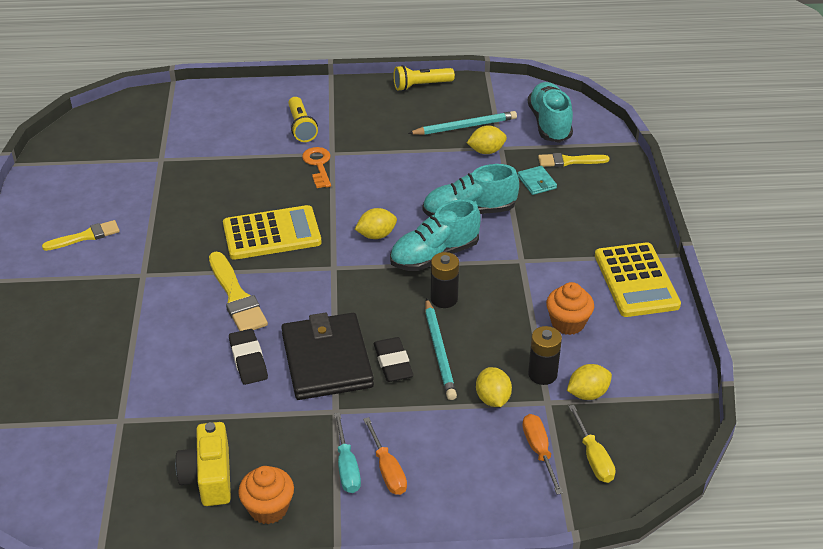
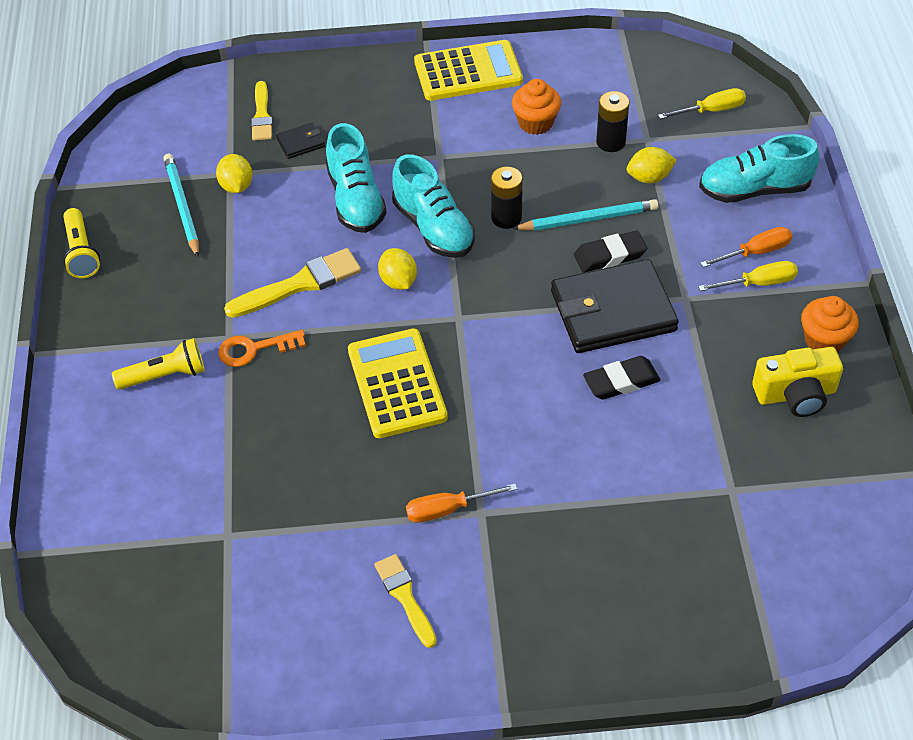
camera: 90 degrees left, 10 degrees up
yellow brush [209,252,268,331] -> yellow brush moved to [224,248,361,318]
turquoise screwdriver [334,413,361,493] -> yellow screwdriver [698,261,798,291]
turquoise wallet [518,166,557,195] -> black wallet [276,122,325,159]
orange screwdriver [522,414,563,495] -> orange screwdriver moved to [406,484,517,523]
turquoise shoe [528,82,573,143] -> turquoise shoe moved to [699,134,819,203]
yellow lemon [567,364,612,400] -> none

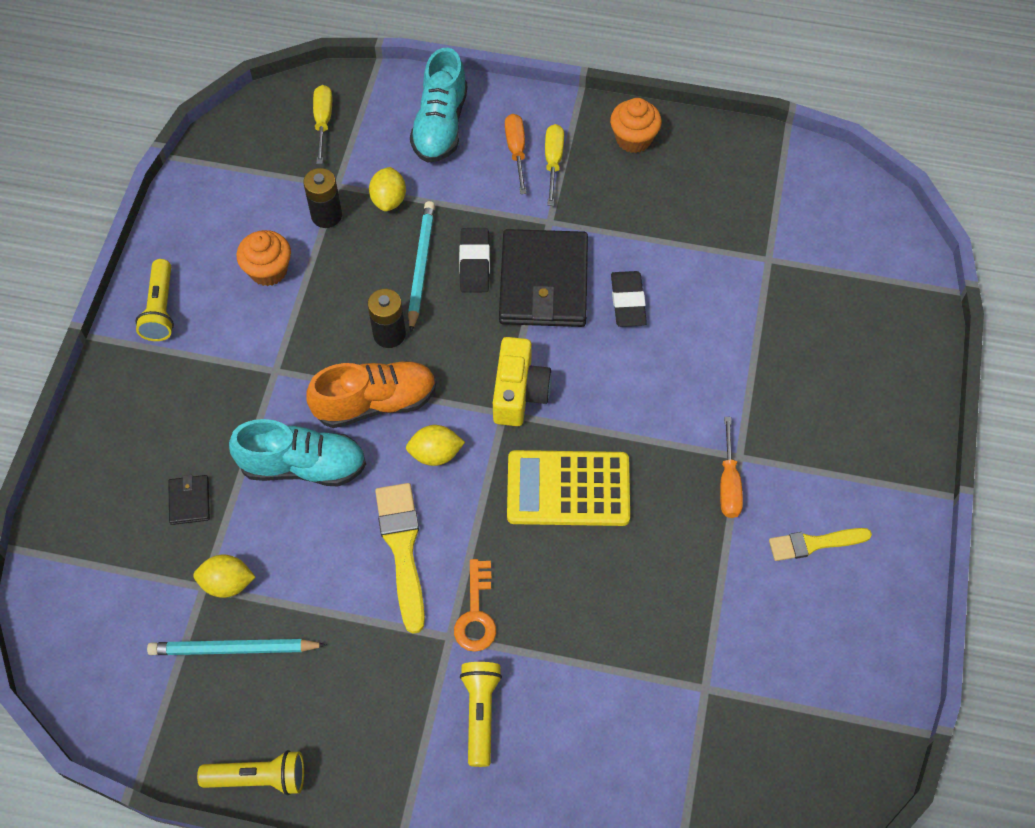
camera: 75 degrees left, 10 degrees up
yellow brush [251,81,273,141] -> none
turquoise shoe [392,154,475,258] -> orange shoe [306,361,437,428]
yellow calculator [414,40,523,101] -> yellow flashlight [135,259,174,341]
yellow camera [752,347,843,417] -> yellow camera moved to [493,337,552,426]

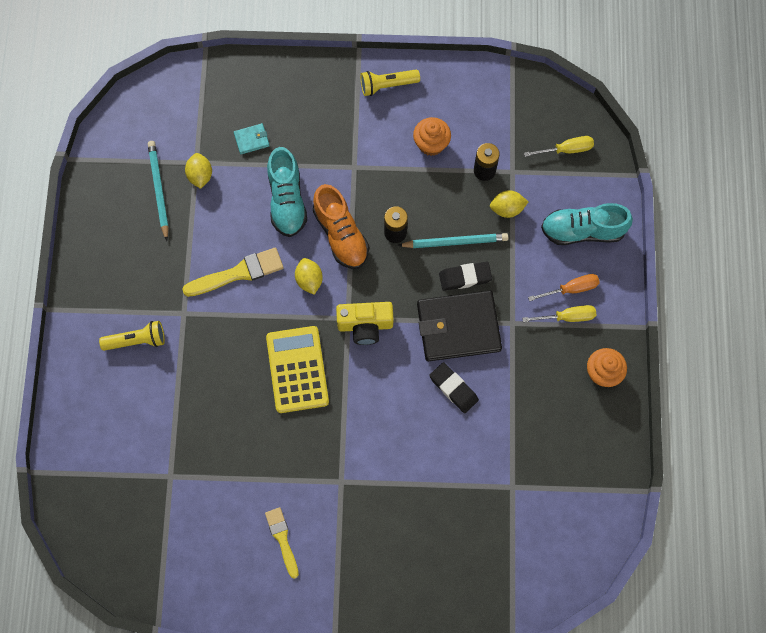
camera: 80 degrees right, 10 degrees up
black wallet [168,475,210,525] -> turquoise wallet [234,123,270,154]
yellow flashlight [197,750,304,796] -> none
orange key [454,559,496,652] -> none
black eraser [611,271,647,327] -> black eraser turned 60 degrees clockwise [429,362,479,413]
orange screwdriver [720,417,743,518] -> none

